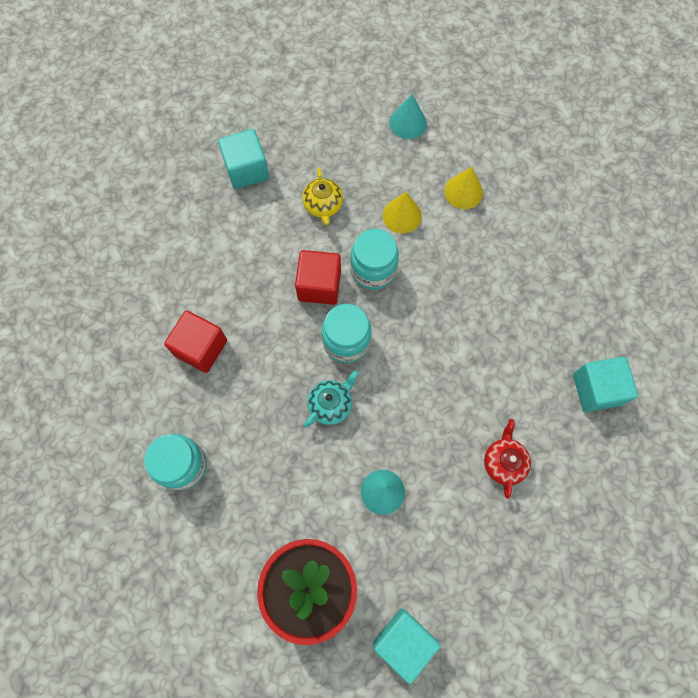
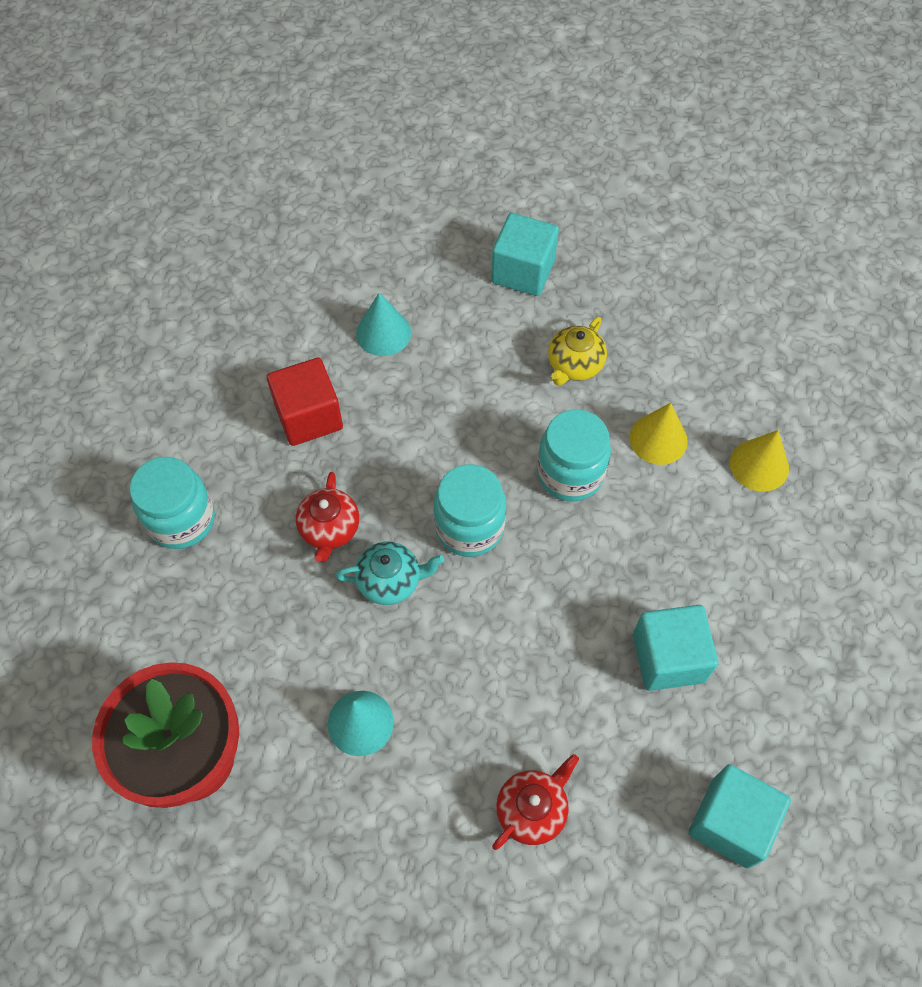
camera: 40 degrees right, 10 degrees down
red cube [295,250,341,305] -> none
turquoise cube [373,608,440,684] -> turquoise cube moved to [633,605,718,691]
turquoise cone [389,94,427,139] -> turquoise cone moved to [356,293,411,356]
none -> red teapot [296,472,359,562]

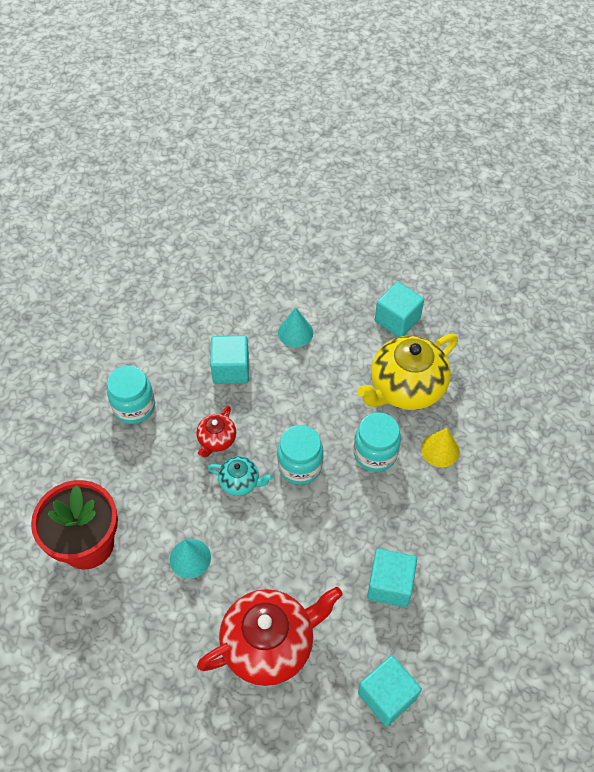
camera: 20 degrees right, 5 degrees down
red cube [267,358,343,446] -> turquoise cube [210,335,249,384]
red teapot [492,754,579,850] -> red teapot [197,587,343,686], size x2.04
yellow teapot [548,317,607,385] -> yellow teapot [357,334,458,410], size x2.04
yellow cone [730,430,789,492] -> none

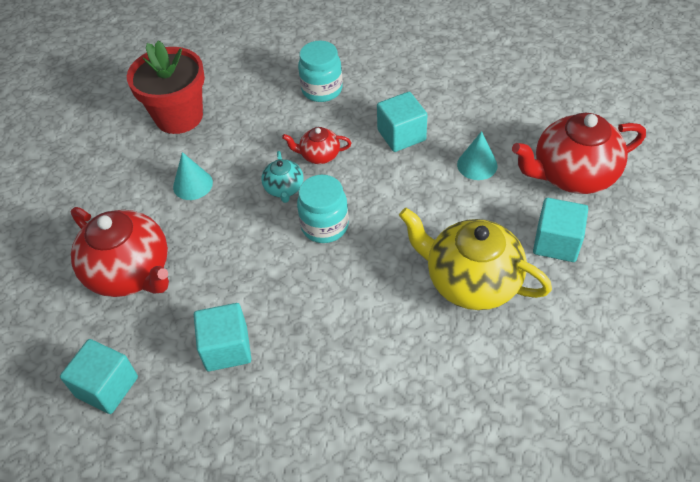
camera: 70 degrees right, 5 degrees down
turquoise jar [354,412,401,472] -> none
yellow cone [421,428,460,468] -> none
none -> red teapot [512,113,646,194]

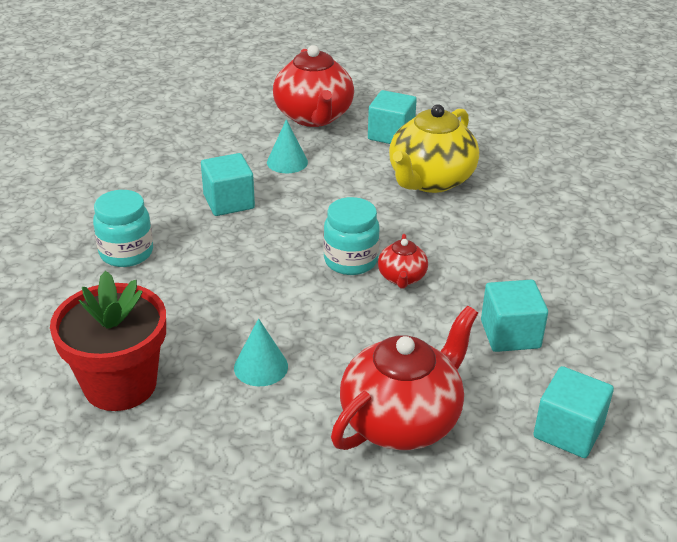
camera: 90 degrees left, 15 degrees down
turquoise teapot [261,151,303,203] -> none
red teapot [282,127,351,164] -> red teapot moved to [378,234,428,289]

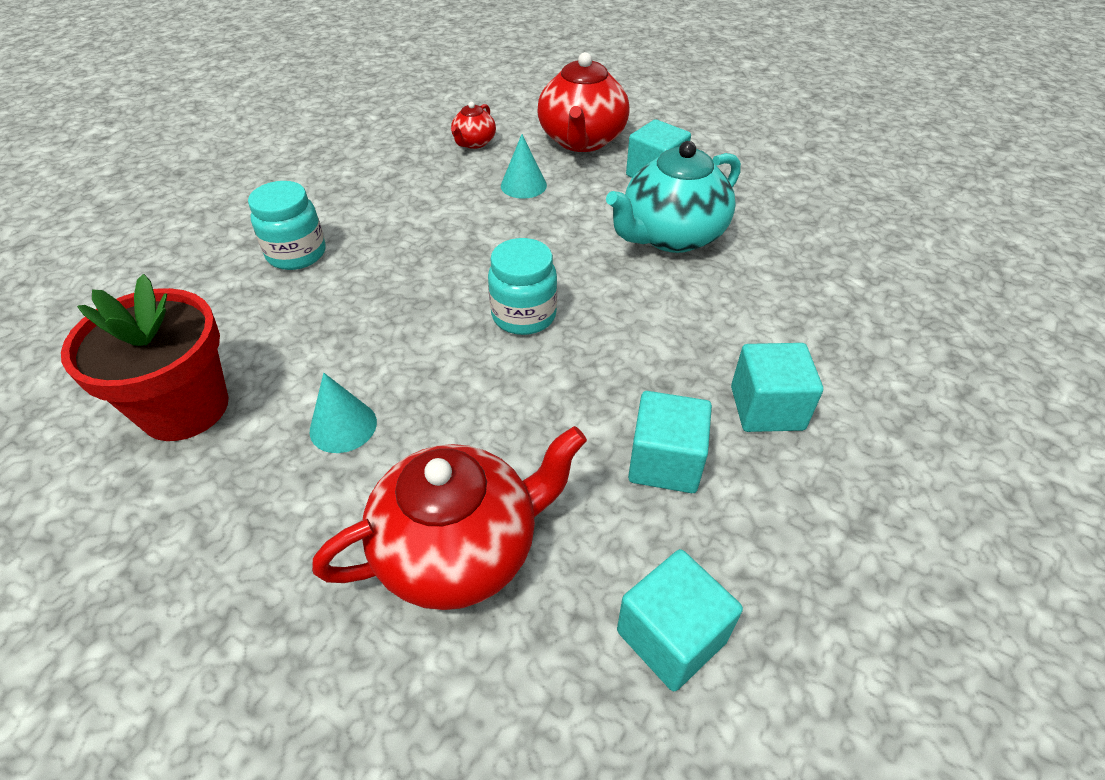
camera: 20 degrees right, 10 degrees up
turquoise cube [201,153,255,216] -> turquoise cube moved to [731,343,823,432]
red teapot [378,234,428,289] -> red teapot moved to [451,102,496,149]
yellow teapot [389,104,479,193] -> turquoise teapot [606,141,741,253]

